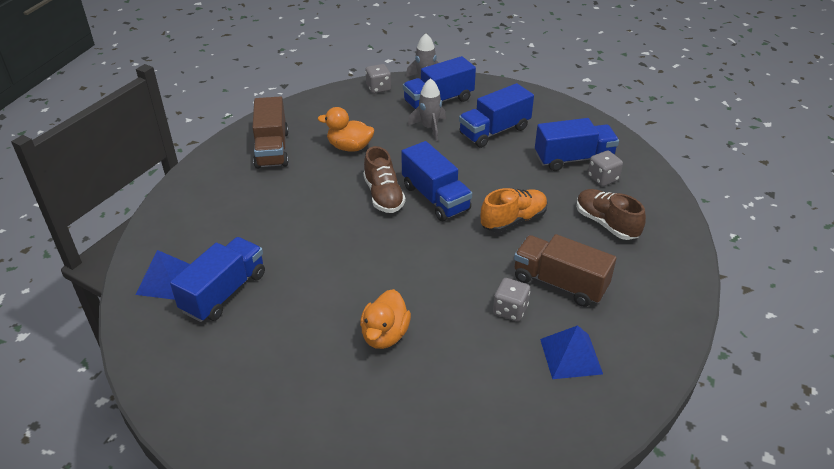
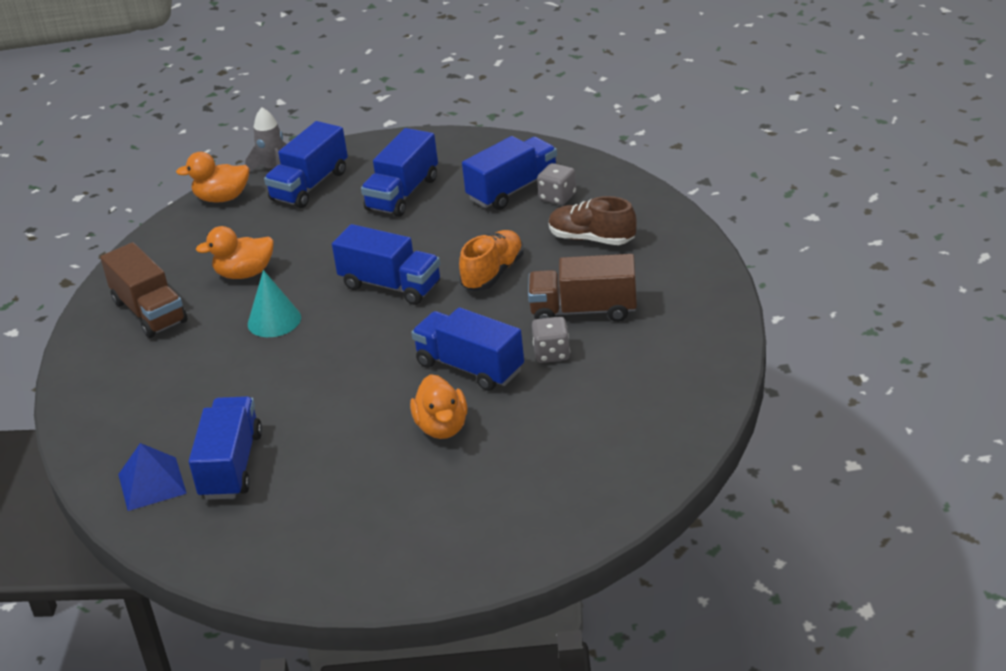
camera: 25 degrees left, 5 degrees down
brown shoe [363,146,406,213] -> none
grey dice [365,64,391,93] -> orange duck [176,152,249,203]
grey rocket [408,78,446,141] -> none
blue pyramid [540,325,603,379] -> none
none -> turquoise cone [248,270,301,337]
none -> blue truck [411,307,524,391]

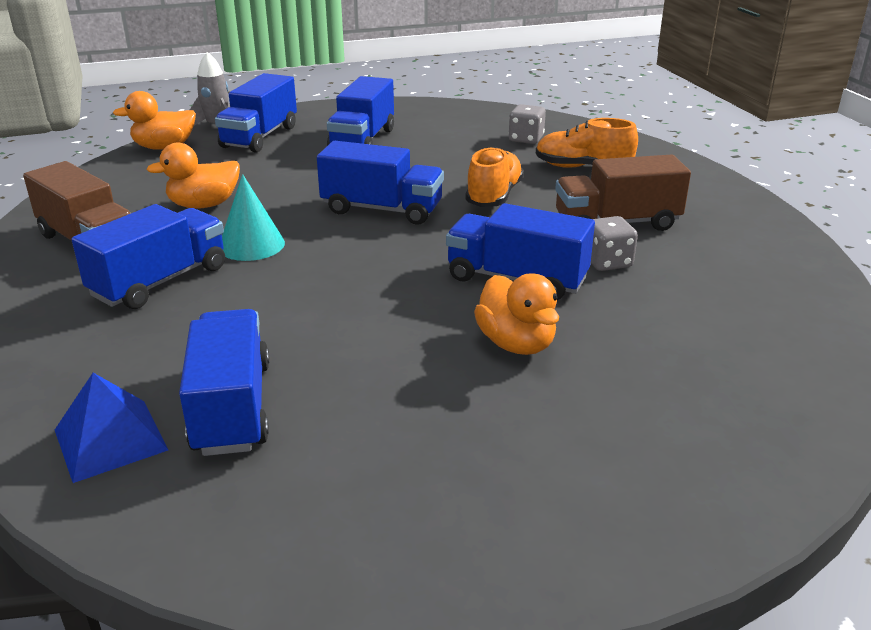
camera: 15 degrees left, 5 degrees down
blue truck [462,136,557,210] -> blue truck moved to [72,204,225,309]
brown shoe [549,196,637,245] -> orange shoe [536,118,638,168]

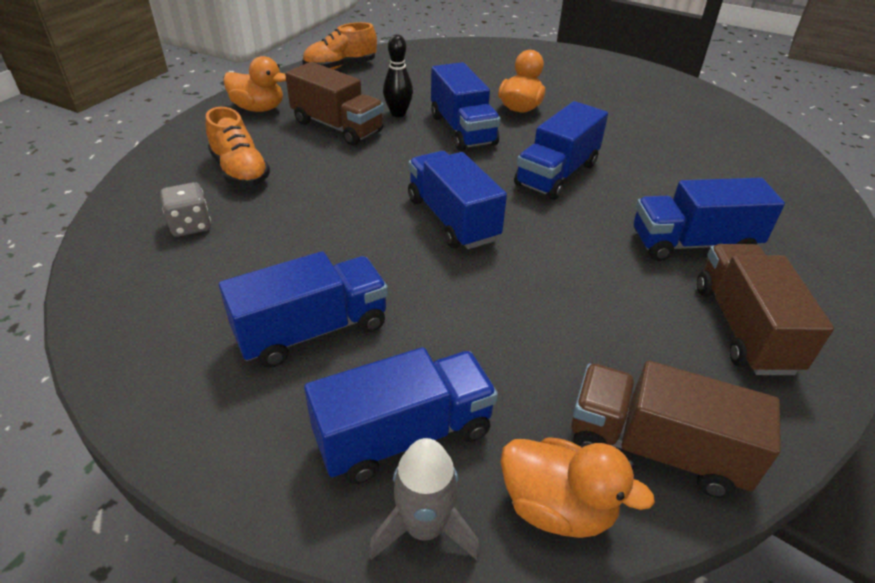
camera: 135 degrees left, 10 degrees up
blue pyramid [55,373,168,483] -> none
orange duck [146,142,240,209] -> orange duck moved to [223,56,286,112]
blue truck [179,309,270,456] -> blue truck moved to [514,101,608,200]
turquoise cone [222,174,285,261] -> none
orange shoe [465,147,524,207] -> orange shoe moved to [302,22,377,70]
grey dice [591,216,638,271] -> black bowling pin [383,34,413,117]
none -> brown truck [571,361,781,498]

